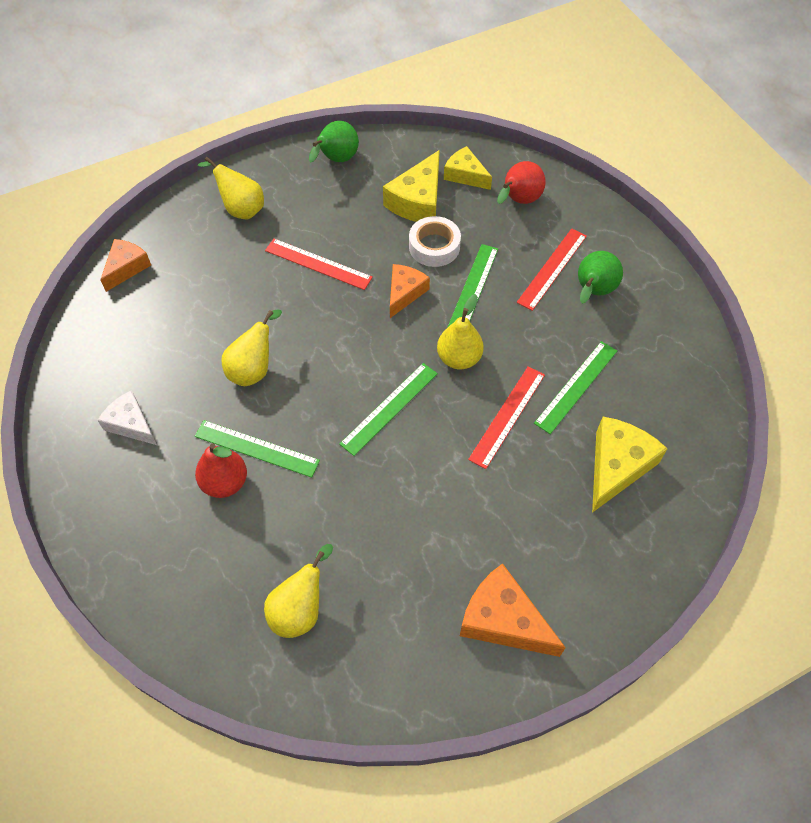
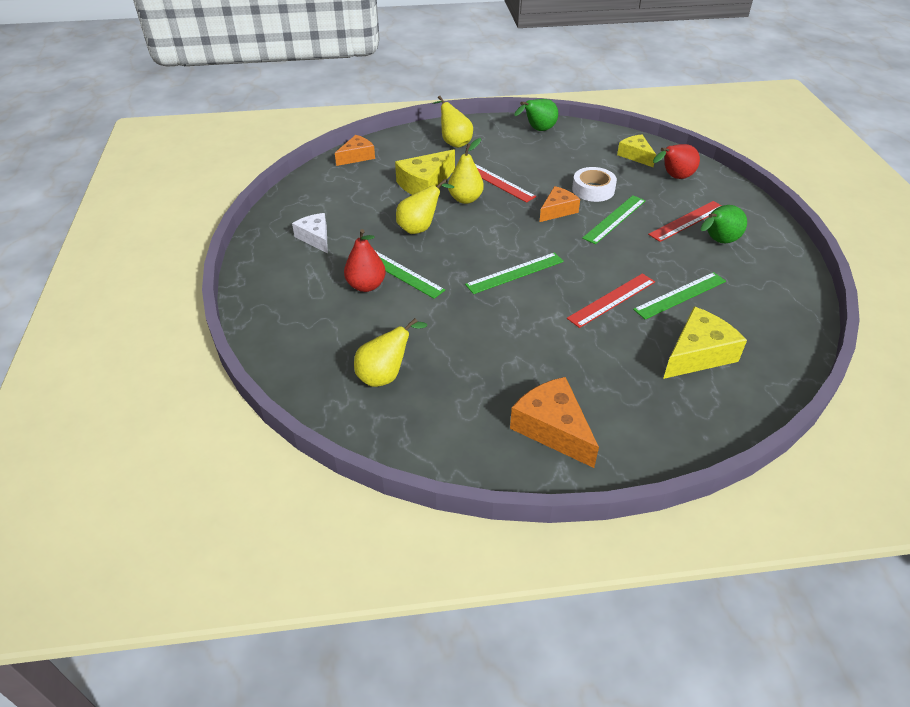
camera: 20 degrees right, 15 degrees down
yellow cheese [383,150,440,222] -> yellow cheese moved to [395,149,455,195]
yellow pear [437,294,484,369] -> yellow pear moved to [448,138,484,204]

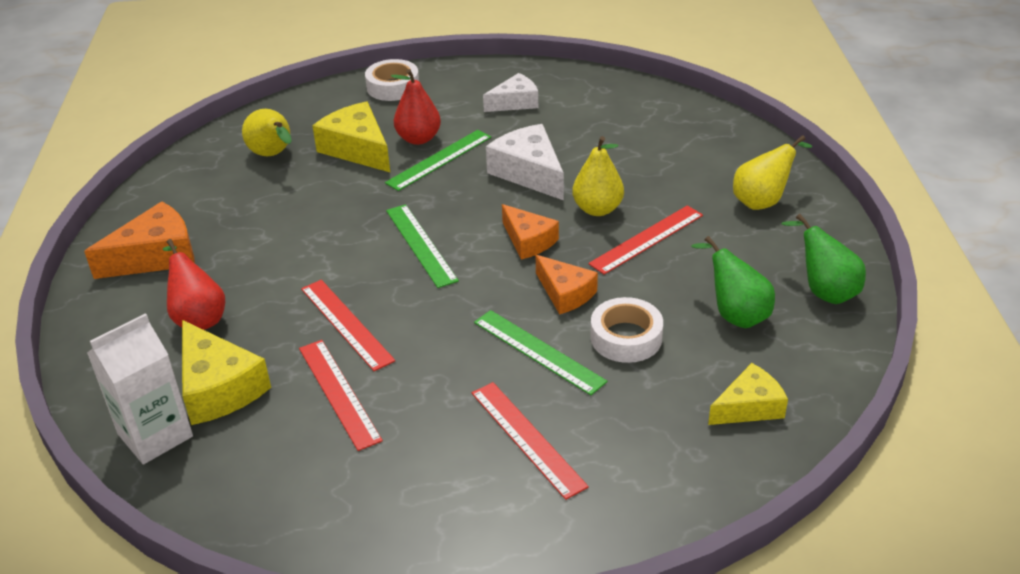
camera: 95 degrees right, 5 degrees down
orange cheese [335,135,375,166] -> orange cheese moved to [502,204,559,260]
yellow cheese [395,149,455,195] -> yellow cheese moved to [312,101,390,172]
yellow pear [396,179,454,234] -> white cheese [486,124,564,200]
green ruler [633,272,726,319] -> red ruler [299,340,383,451]
red pear [653,144,700,179] -> red pear moved to [163,239,225,330]
green pear [701,205,747,243] -> green pear moved to [691,236,775,328]
none -> white carton [87,313,193,464]
none -> white tape [365,59,419,101]

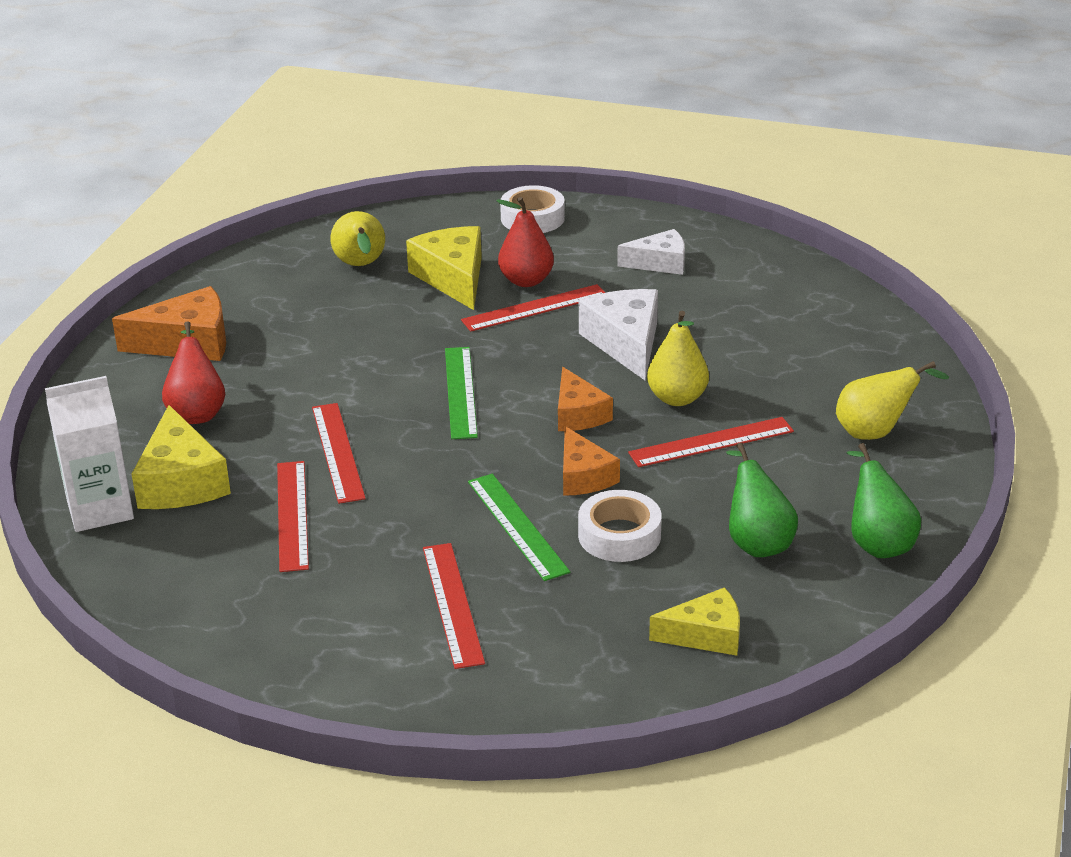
camera: 20 degrees right, 5 degrees down
green ruler [385,130,491,191] -> red ruler [461,284,606,332]

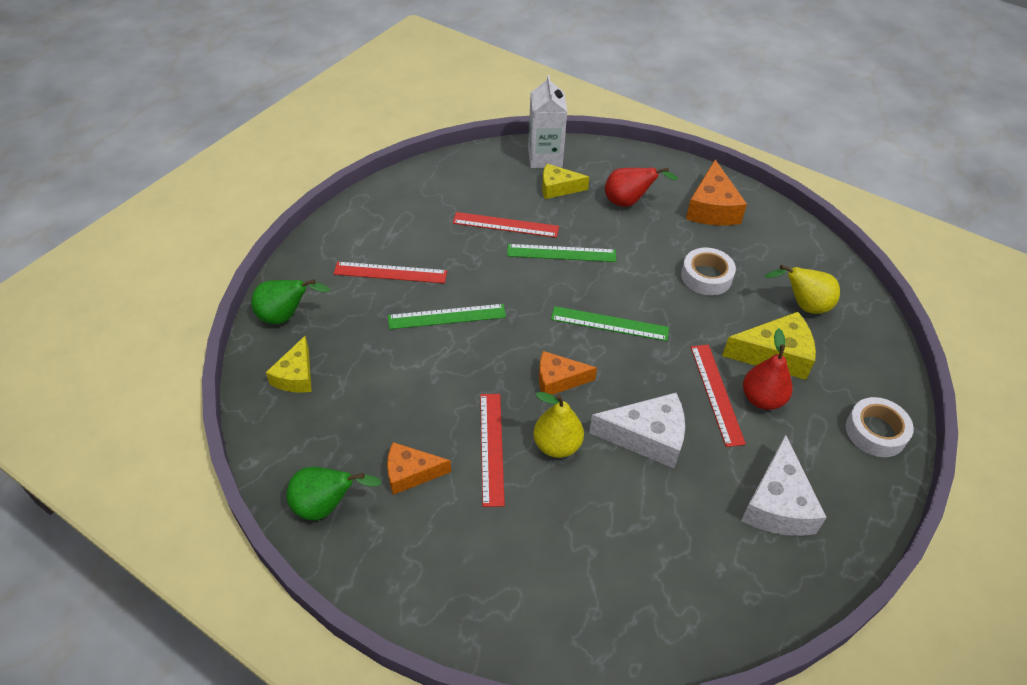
camera: 105 degrees right, 15 degrees up
yellow cheese [132,405,231,509] -> yellow cheese [542,164,590,199], size x0.66
red ruler [312,403,366,504] -> green ruler [507,244,616,262]
orange cheese [563,426,620,496] -> orange cheese moved to [387,442,451,495]
white tape [578,490,662,562] -> white tape moved to [681,248,736,295]
white cheese [617,229,685,275] -> white cheese [741,435,827,536], size x1.52
green pear [726,442,798,557] -> green pear moved to [251,279,330,324]
yellow pear [836,361,949,440] -> none

